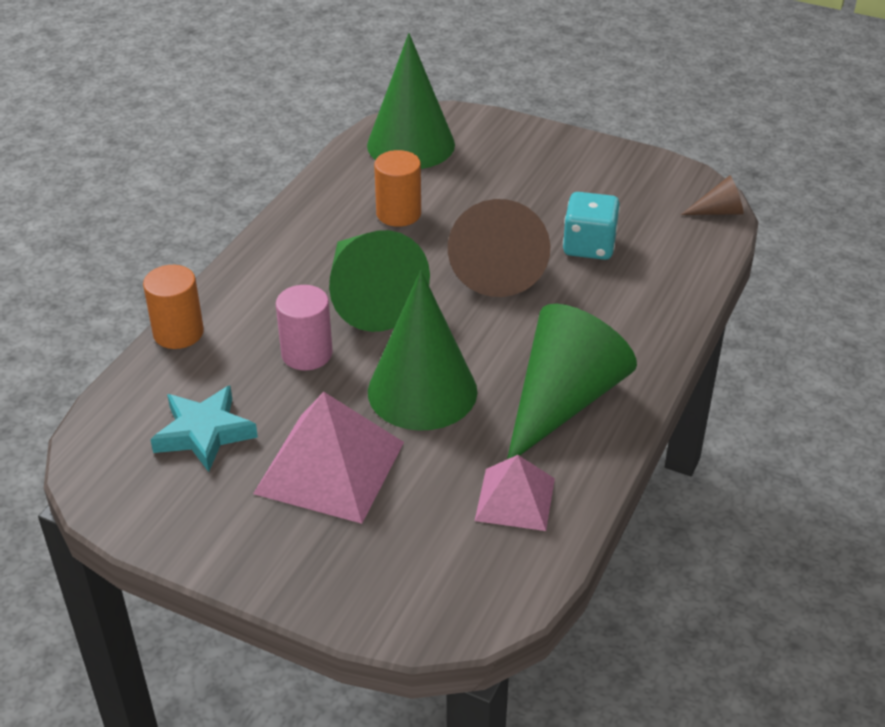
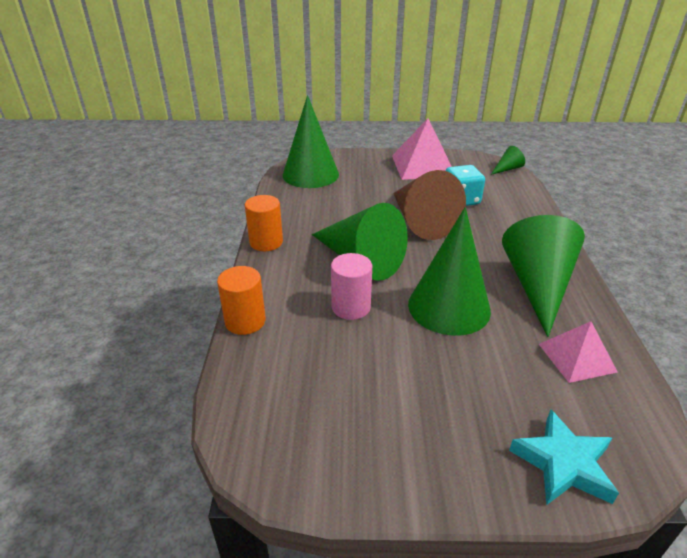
camera: 25 degrees left, 5 degrees down
turquoise star [150,386,258,472] -> turquoise star moved to [509,410,619,505]
pink pyramid [253,392,404,524] -> pink pyramid moved to [392,118,452,180]
orange cylinder [374,150,421,227] -> orange cylinder moved to [245,195,283,251]
brown cone [681,175,744,215] -> green cone [491,146,525,175]

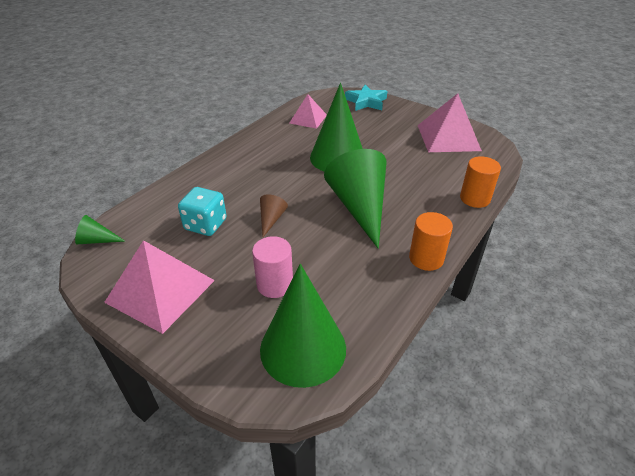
camera: 145 degrees left, 5 degrees up
pink cylinder [331,253,372,320] -> pink cylinder moved to [252,236,293,298]
brown cone [393,170,466,240] -> brown cone [260,194,288,237], size x0.44
green cone [502,215,585,337] -> none
none -> pink pyramid [417,93,482,152]

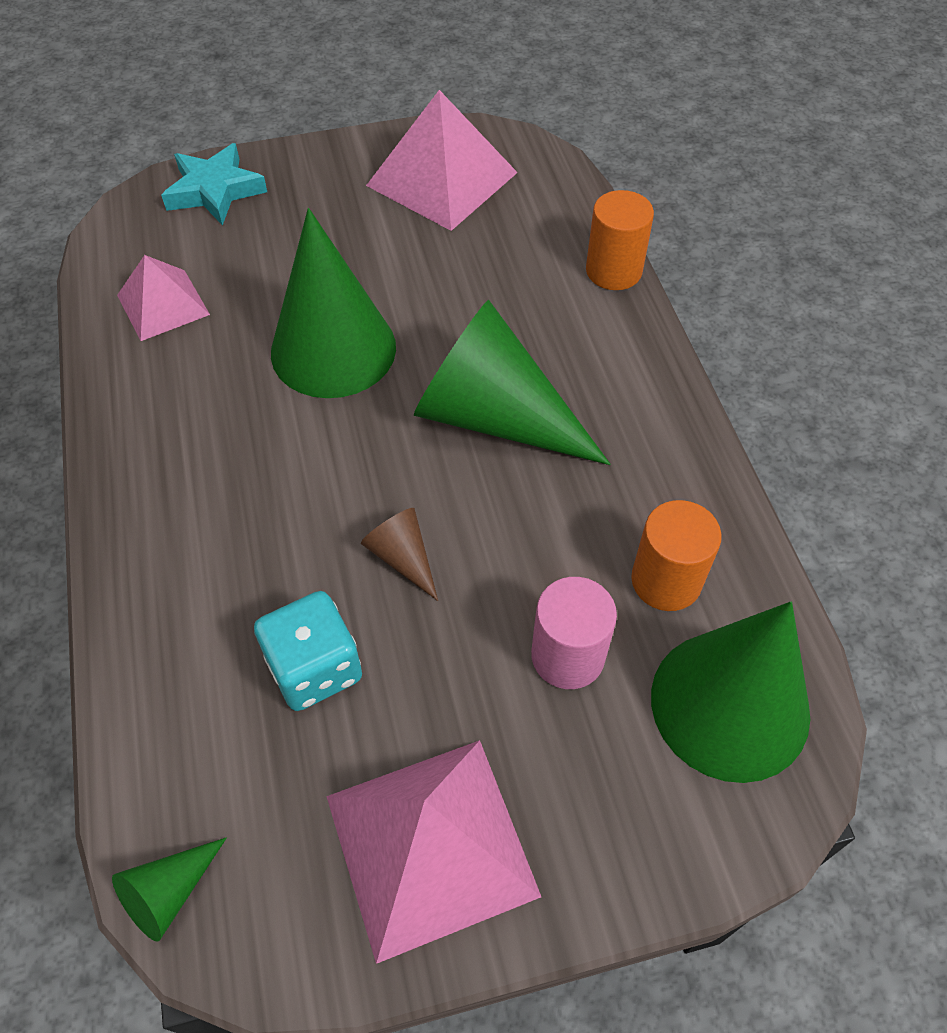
camera: 50 degrees left, 15 degrees up
orange cylinder [409,212,453,271] -> orange cylinder moved to [631,500,722,611]

